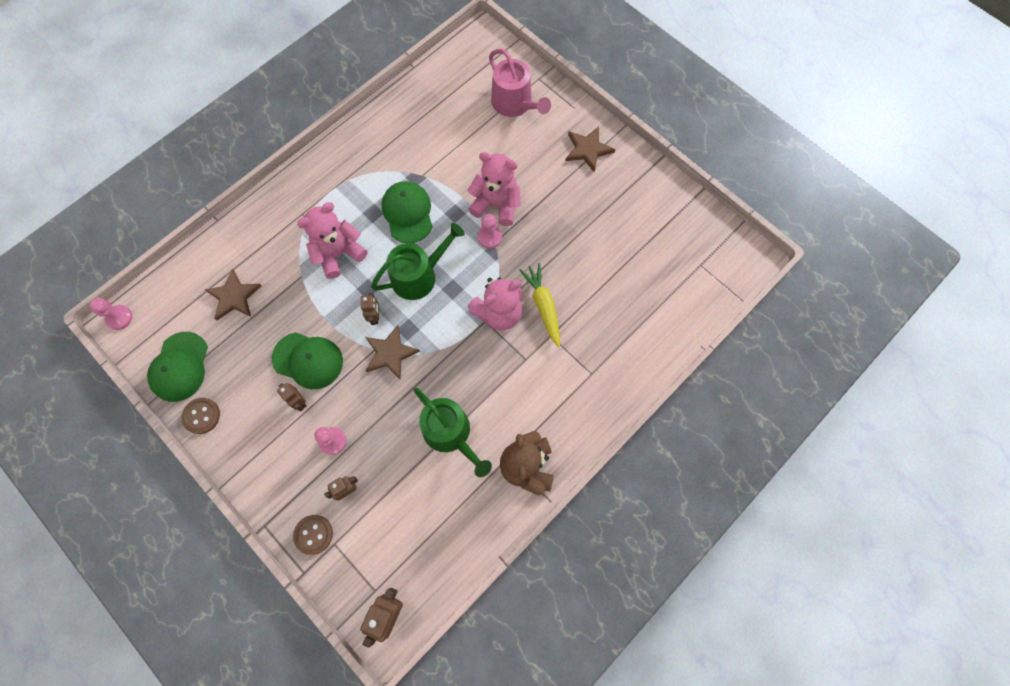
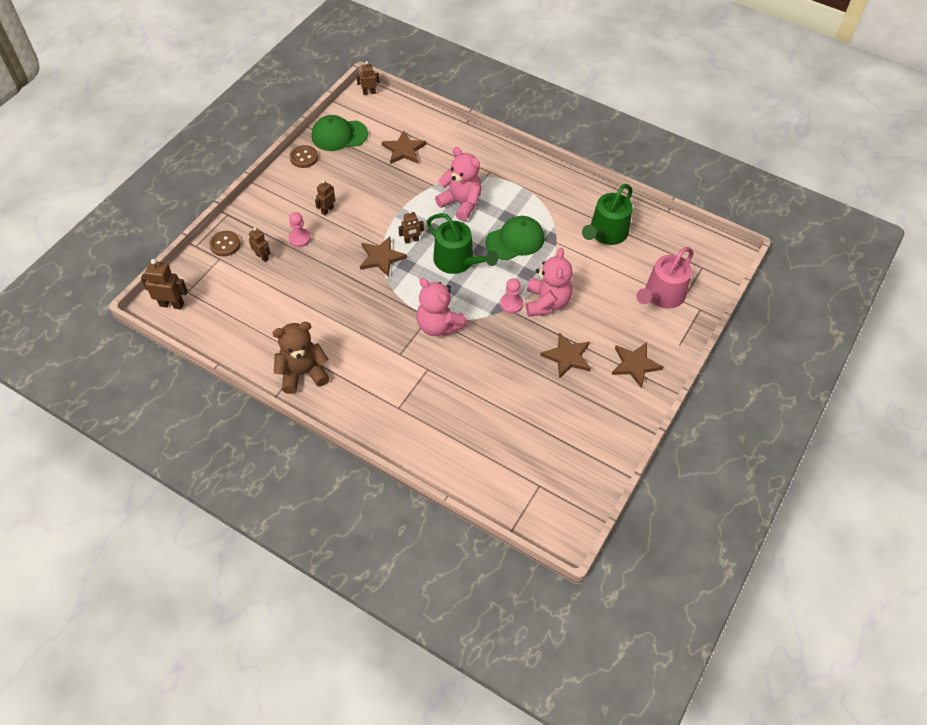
camera: 75 degrees right, 15 degrees down
pink pawn [89,298,133,330] -> brown robot [356,61,380,95]
green cap [272,332,343,389] -> none
green watering can [414,388,492,477] -> green watering can moved to [582,184,633,245]
yellow carrot [519,263,560,347] -> none
none -> brown star [540,332,591,379]

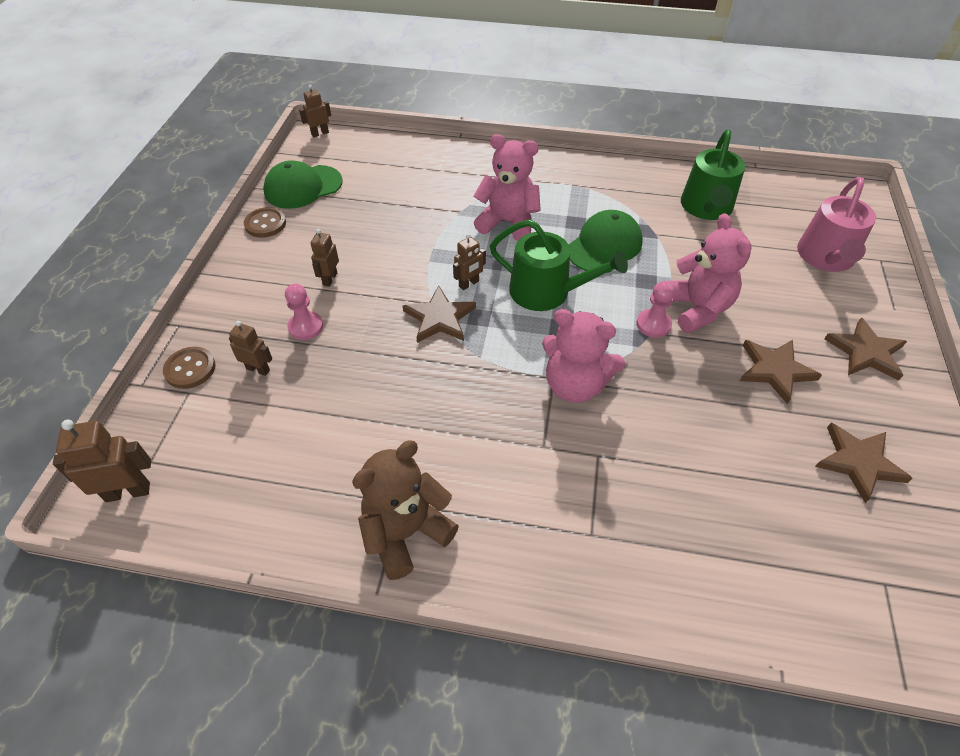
camera: 20 degrees left, 5 degrees down
brown star [382,130,426,164] -> brown star moved to [815,423,913,503]

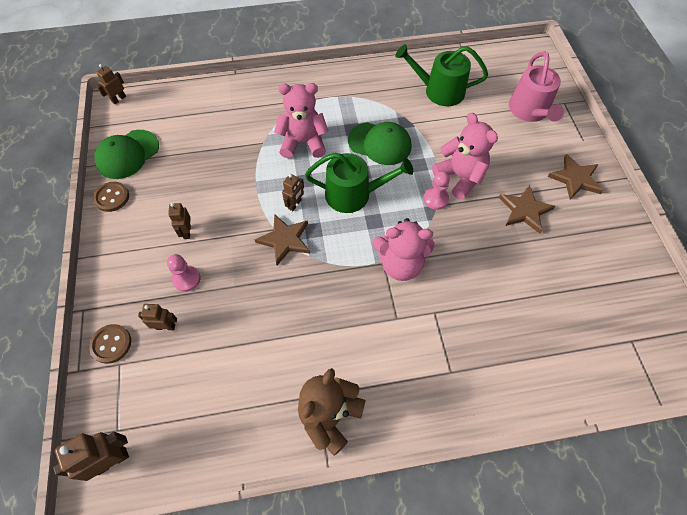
camera: 20 degrees left, 10 degrees up
green cap [569,210,643,273] -> green cap turned 90 degrees clockwise [348,122,412,165]
green watering can [681,129,746,220] -> green watering can turned 105 degrees clockwise [396,44,488,106]
brown star [815,423,913,503] -> none

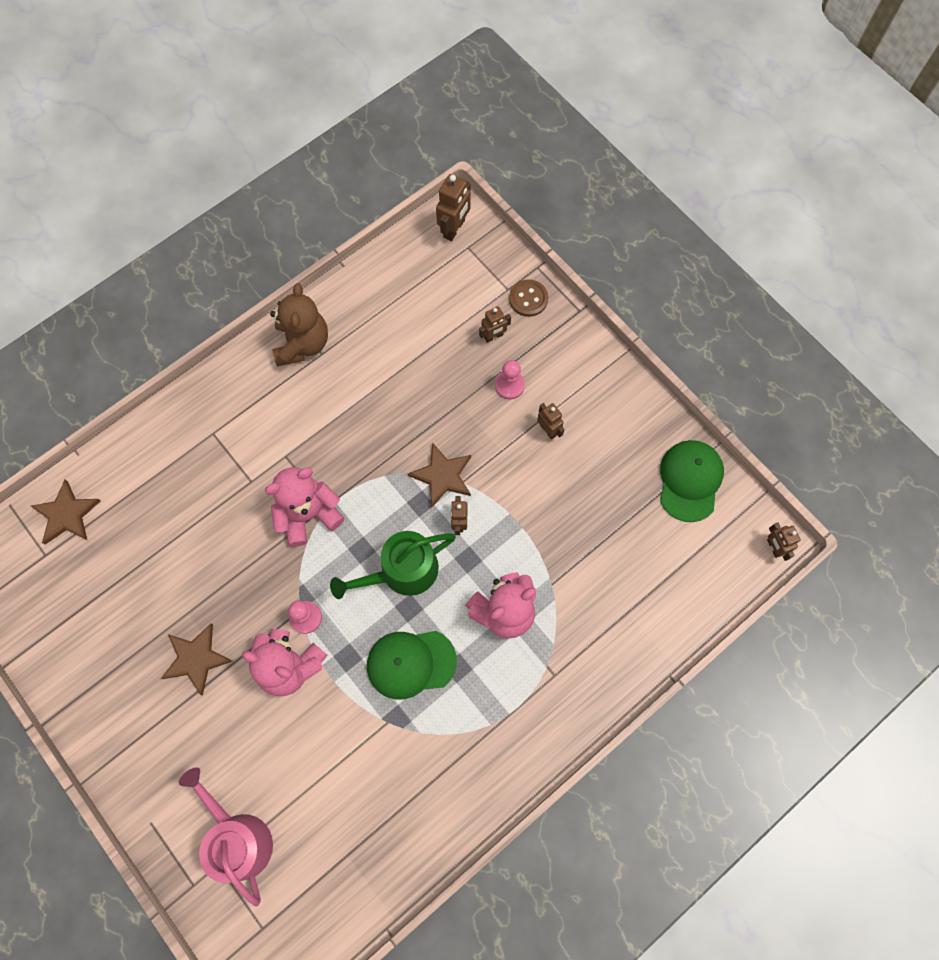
camera: 150 degrees right, 10 degrees up
brown button [93,182,129,212] -> none
brown robot [96,64,126,104] -> brown robot turned 150 degrees clockwise [767,523,801,561]
green watering can [396,44,488,106] -> none
brown star [548,154,603,199] -> brown star moved to [31,480,101,545]

